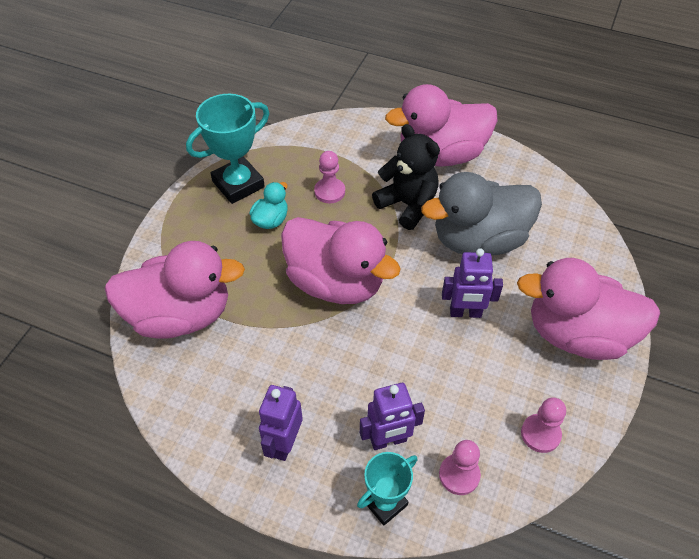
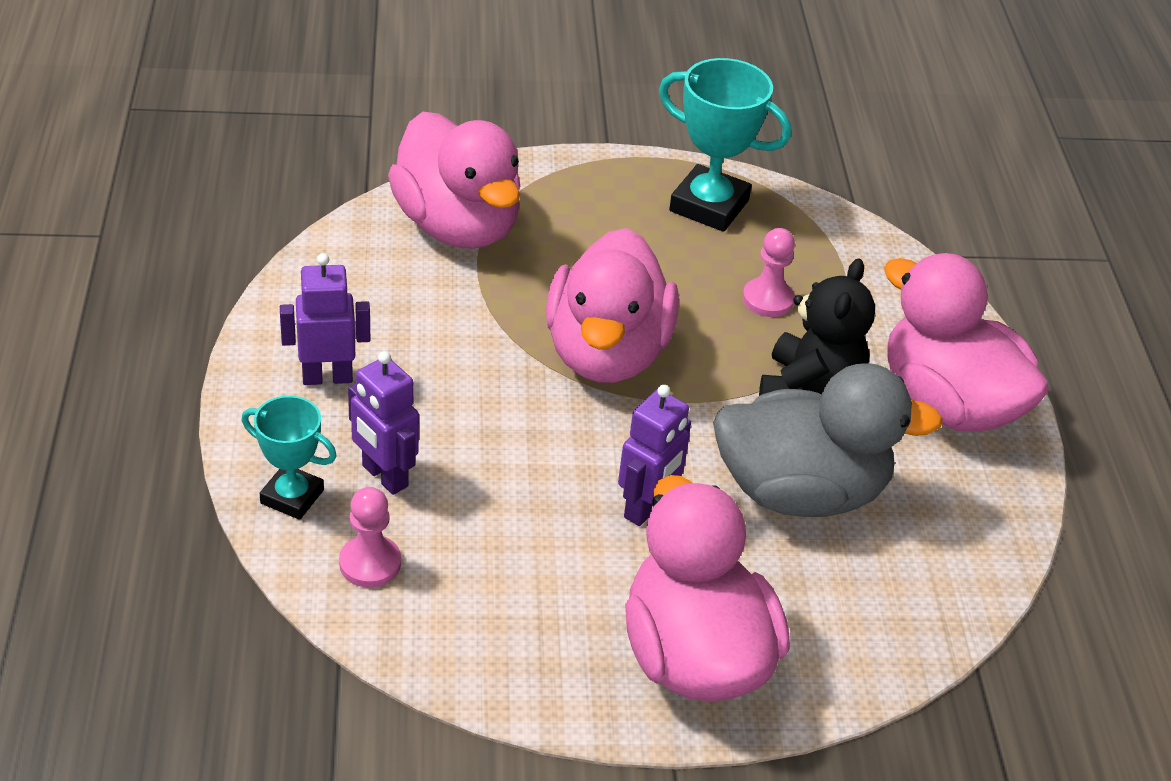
camera: 60 degrees right, 10 degrees down
turquoise duck [250,182,288,229] -> none
grey duck [421,172,542,255] -> grey duck turned 135 degrees clockwise [713,363,943,517]
purple robot [442,248,503,318] -> purple robot turned 120 degrees counterclockwise [618,385,691,526]
pink pawn [521,397,566,453] -> none

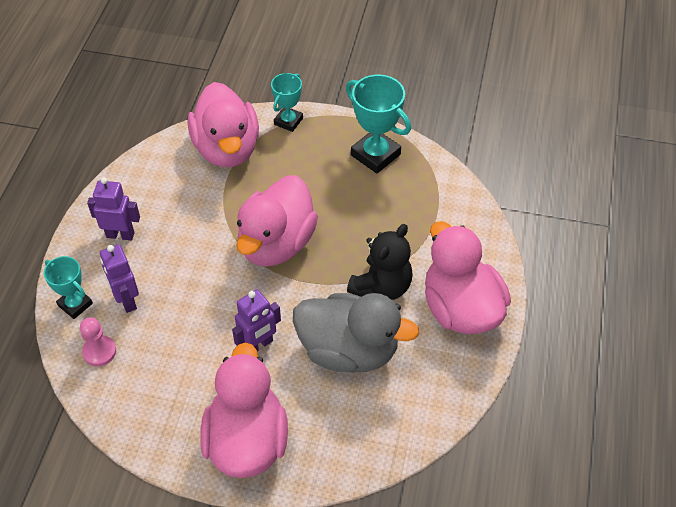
camera: 20 degrees right, 10 degrees up
pink pawn [742,228,795,317] -> none
none -> turquoise trophy [271,73,303,132]

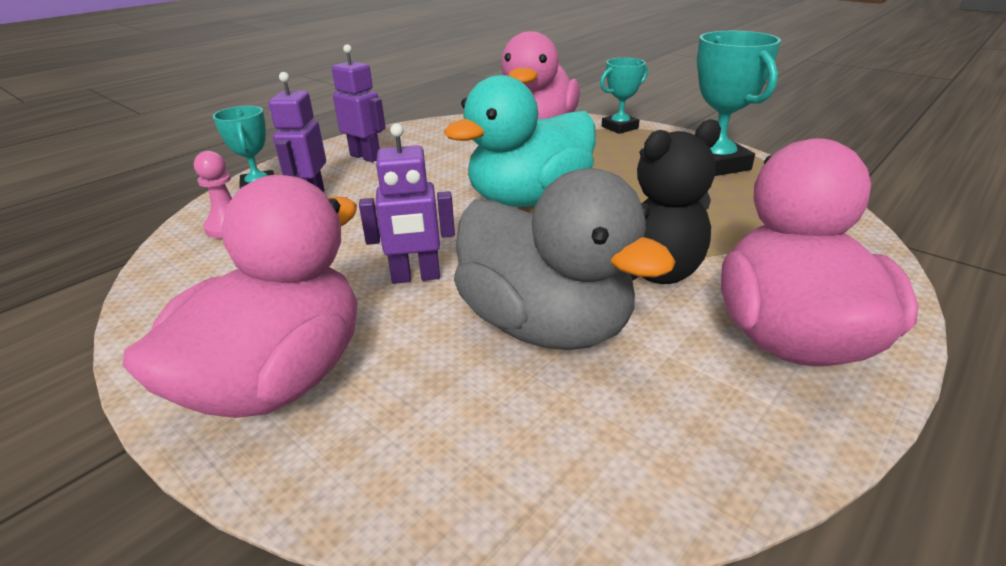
camera: 30 degrees right, 20 degrees down
pink duck [236,175,318,267] -> turquoise duck [444,75,596,207]

